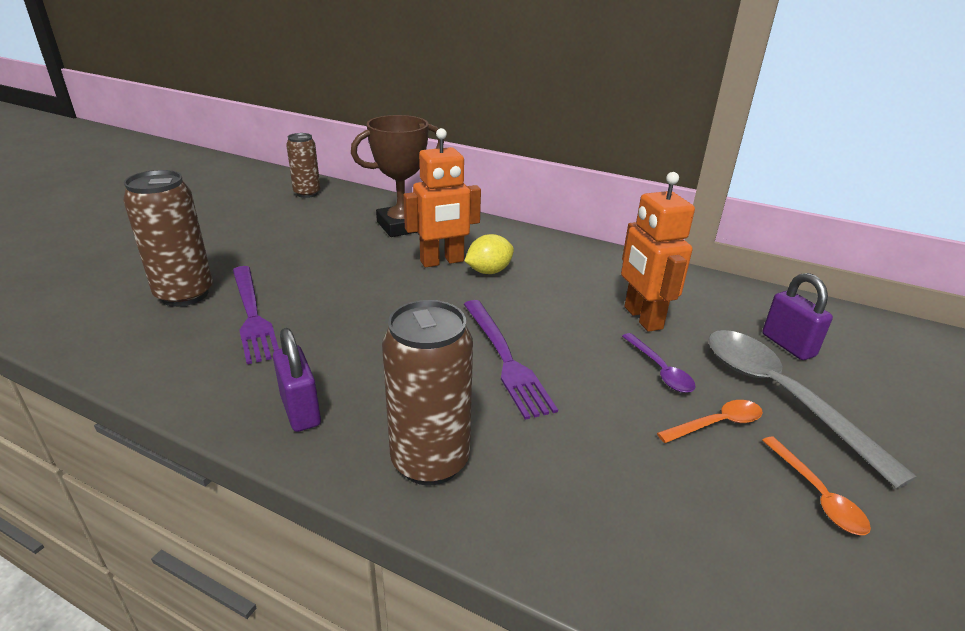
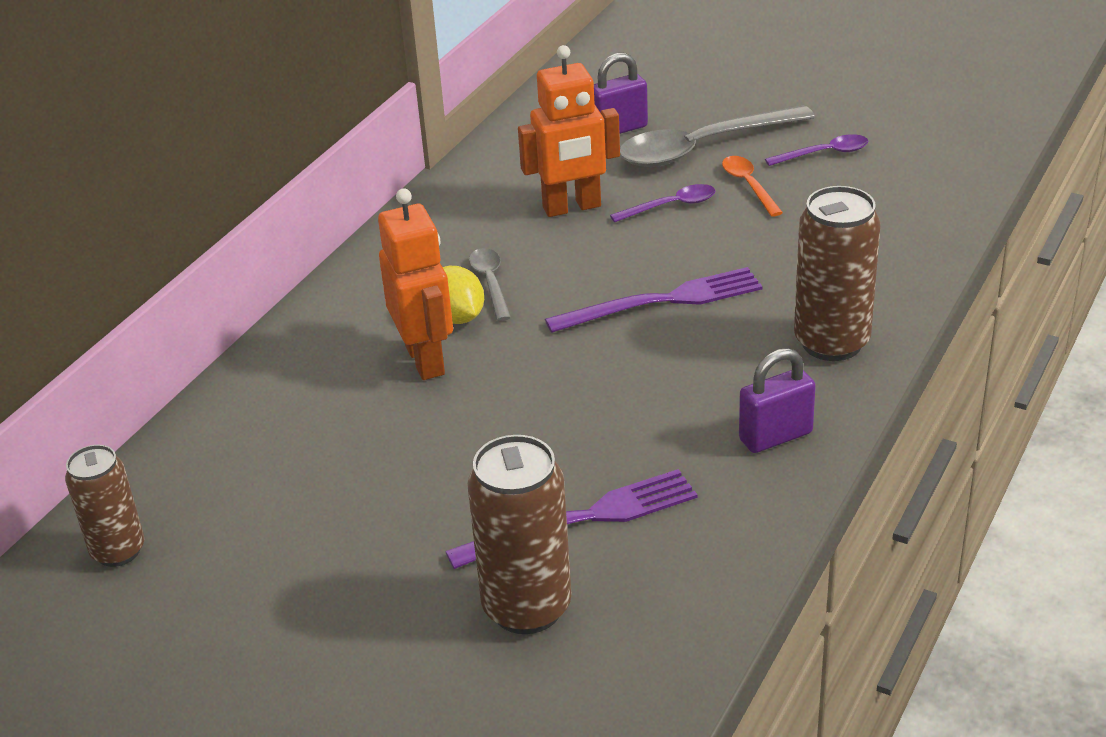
camera: 85 degrees left, 5 degrees up
brown trophy [351,115,444,237] -> none
orange spoon [762,437,871,535] -> purple spoon [765,134,868,166]
none -> grey spoon [469,248,511,321]

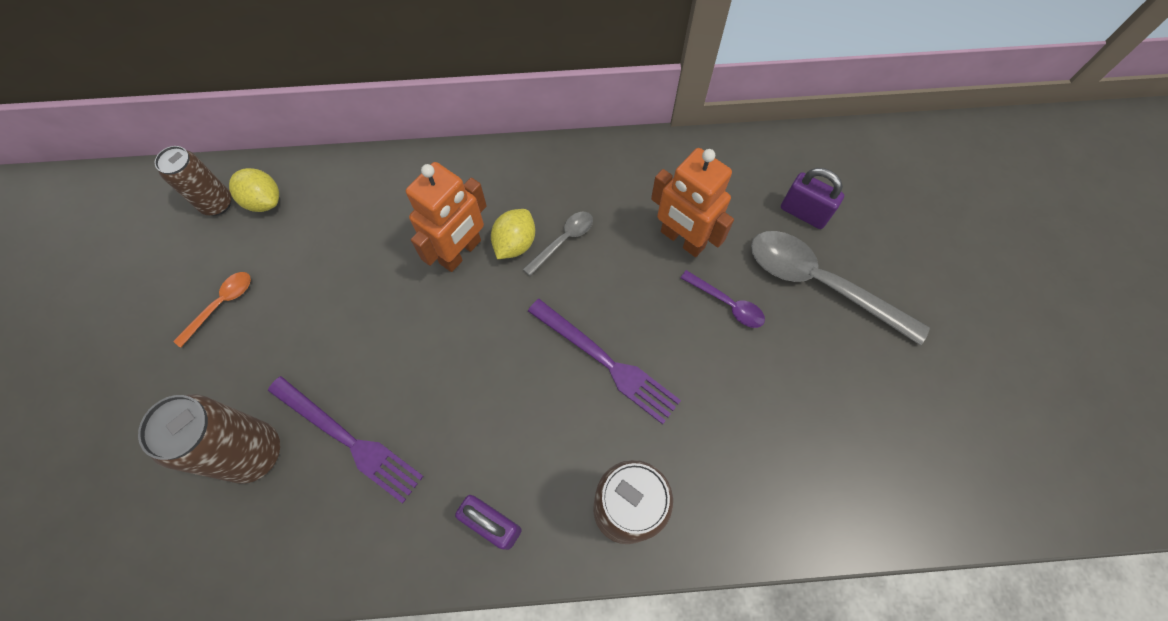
camera: 55 degrees right, 30 degrees up
orange spoon [722,156,783,217] -> orange spoon moved to [173,272,251,348]
purple spoon [765,134,868,166] -> none
none -> yellow lemon [229,168,279,212]

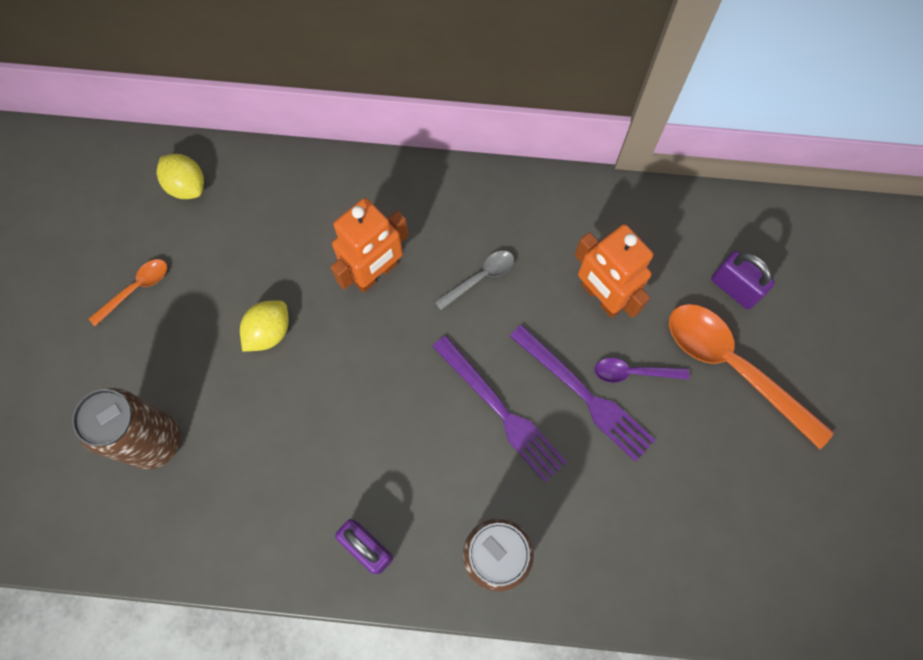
camera: 10 degrees right, 5 degrees up
brown can [155,146,232,216] -> none
purple fork [268,376,424,503] -> purple fork moved to [510,324,655,462]
yellow lemon [491,209,535,259] -> yellow lemon moved to [240,300,289,352]
purple spoon [681,270,765,328] -> purple spoon turned 135 degrees clockwise [594,358,690,383]
grey spoon [751,231,930,346] -> orange spoon [669,304,834,449]

